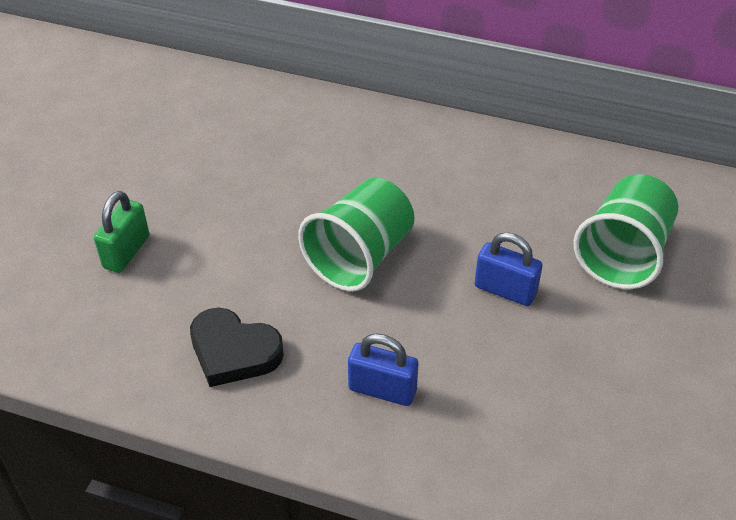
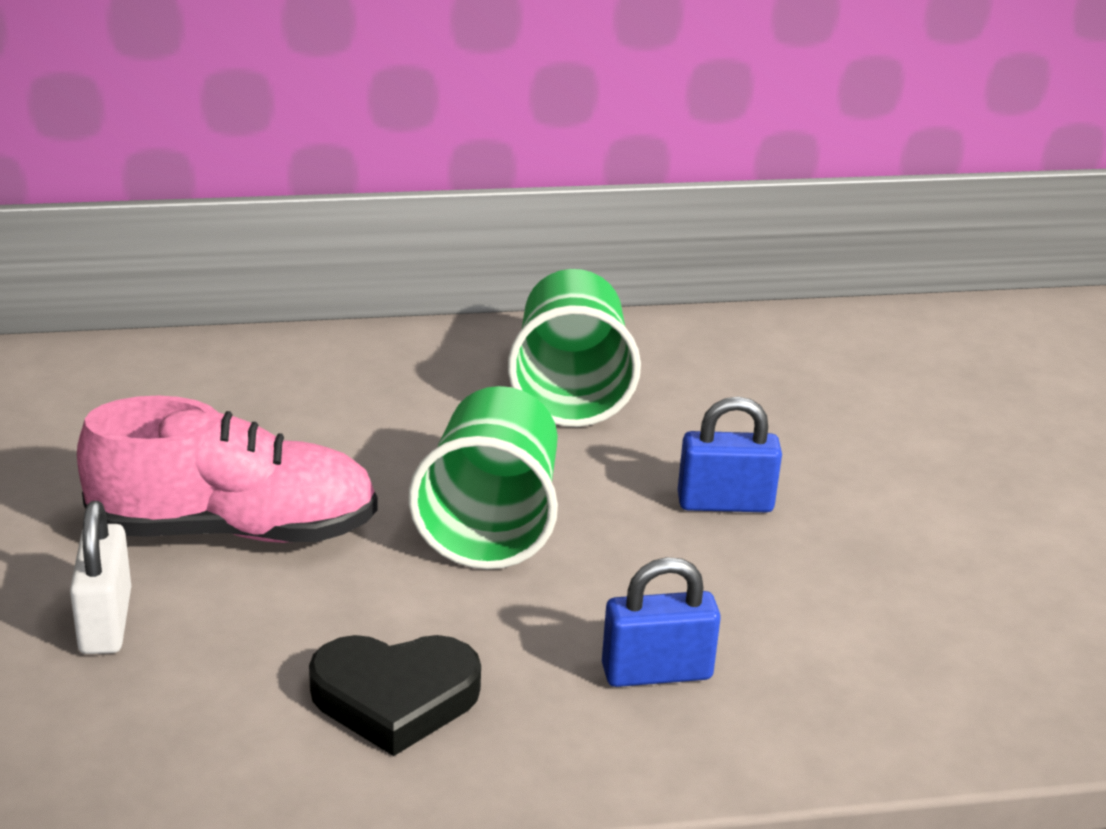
camera: 30 degrees left, 15 degrees down
green padlock [94,191,149,273] -> white padlock [70,501,131,654]
green cup [574,174,678,289] -> green cup moved to [508,269,641,427]
none -> pink shoe [77,396,378,543]

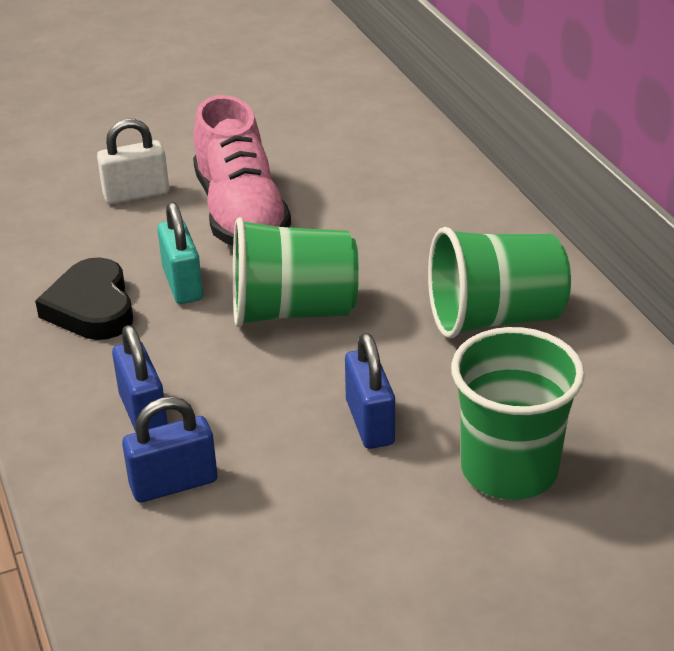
camera: 80 degrees right, 5 degrees up
none -> blue padlock [122,397,217,503]
none -> turquoise padlock [157,202,203,304]
none -> green cup [451,327,585,500]

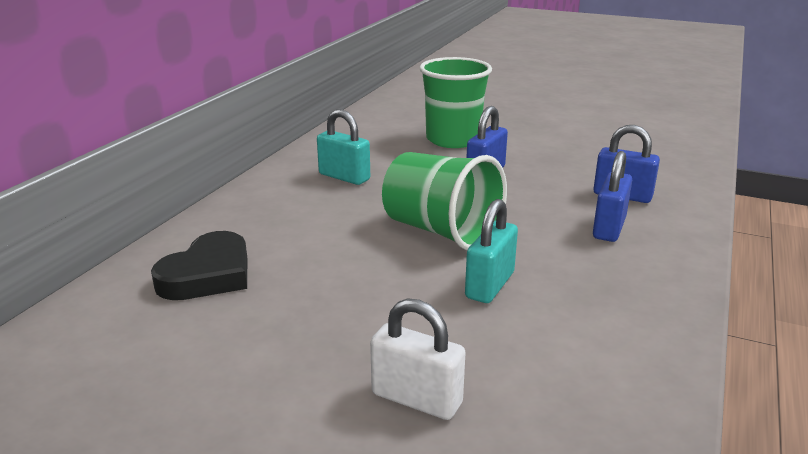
camera: 135 degrees left, 10 degrees down
black heart [35,257,133,340] -> black heart moved to [151,231,247,300]
pink shoe [193,95,291,246] -> none
green cup [428,227,571,338] -> turquoise padlock [317,109,370,185]

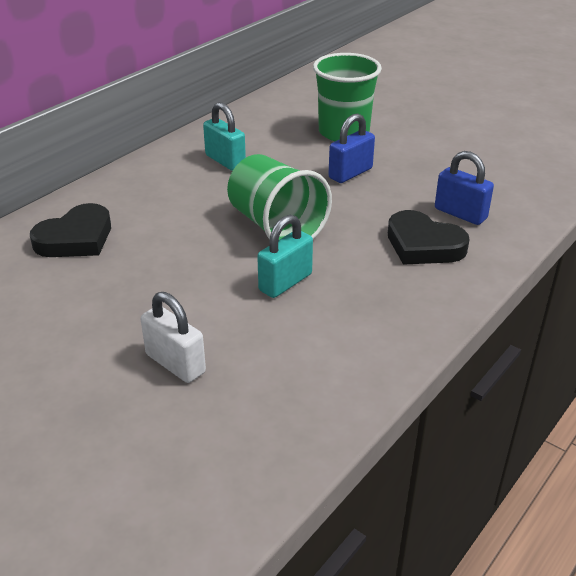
camera: 15 degrees right, 10 degrees up
blue padlock [593,151,632,242] -> black heart [388,210,470,265]

